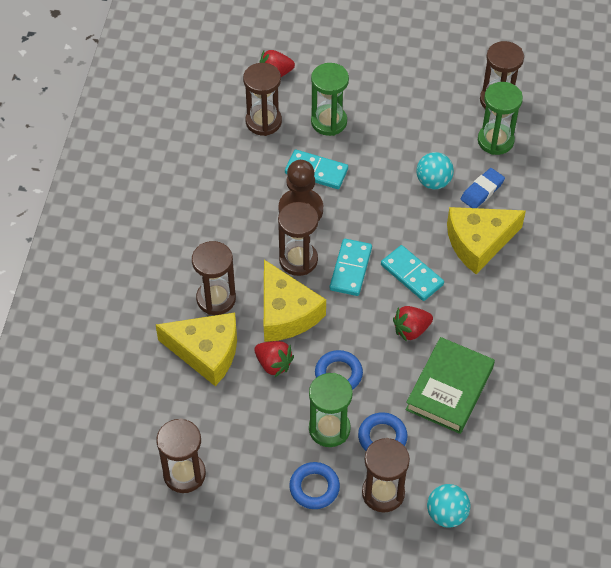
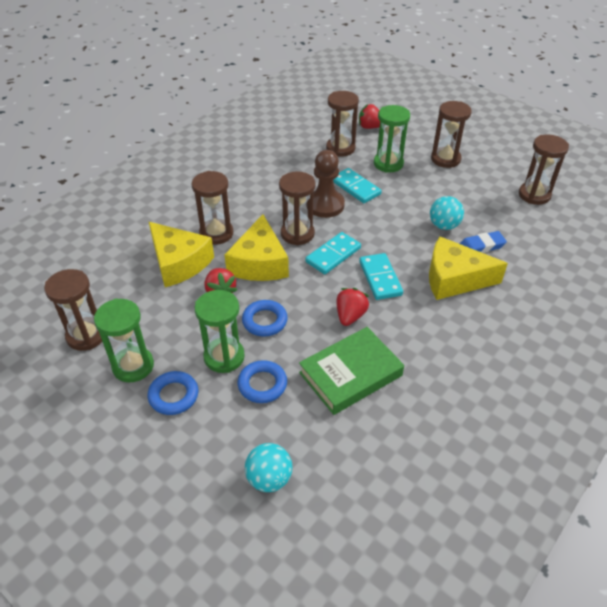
camera: 30 degrees right, 10 degrees down
brown hourglass [362,438,410,513] -> brown hourglass moved to [431,101,472,168]
red strawberry [393,306,433,342] -> red strawberry turned 105 degrees clockwise [336,288,369,326]
green hourglass [478,82,523,155] -> green hourglass moved to [94,299,154,382]

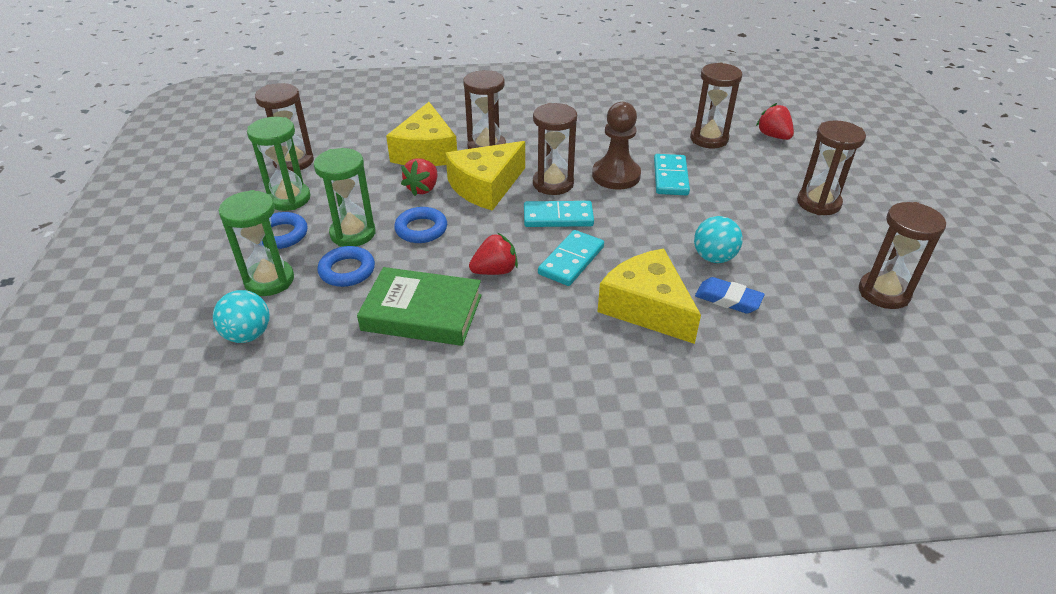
camera: 45 degrees right, 5 degrees down
green hourglass [374,105,410,173] -> green hourglass moved to [219,190,294,296]

